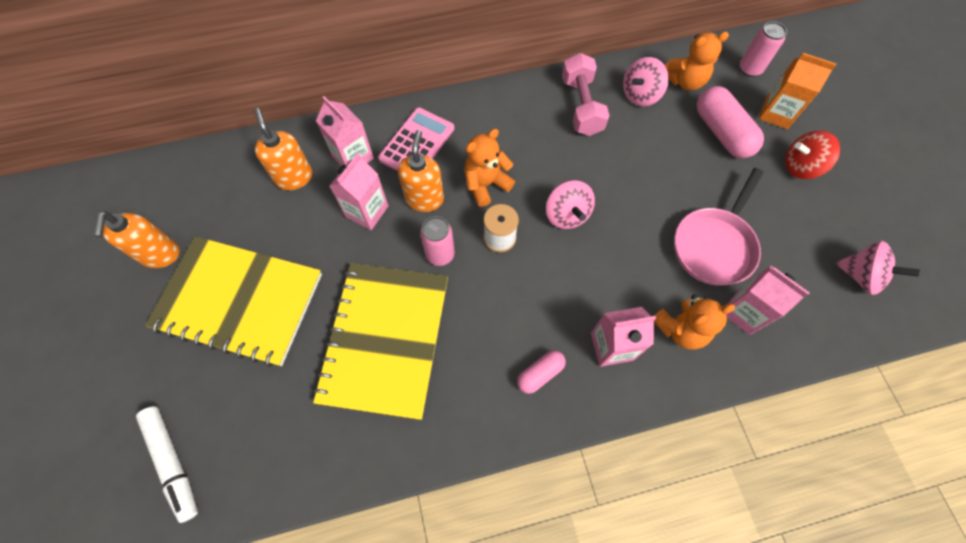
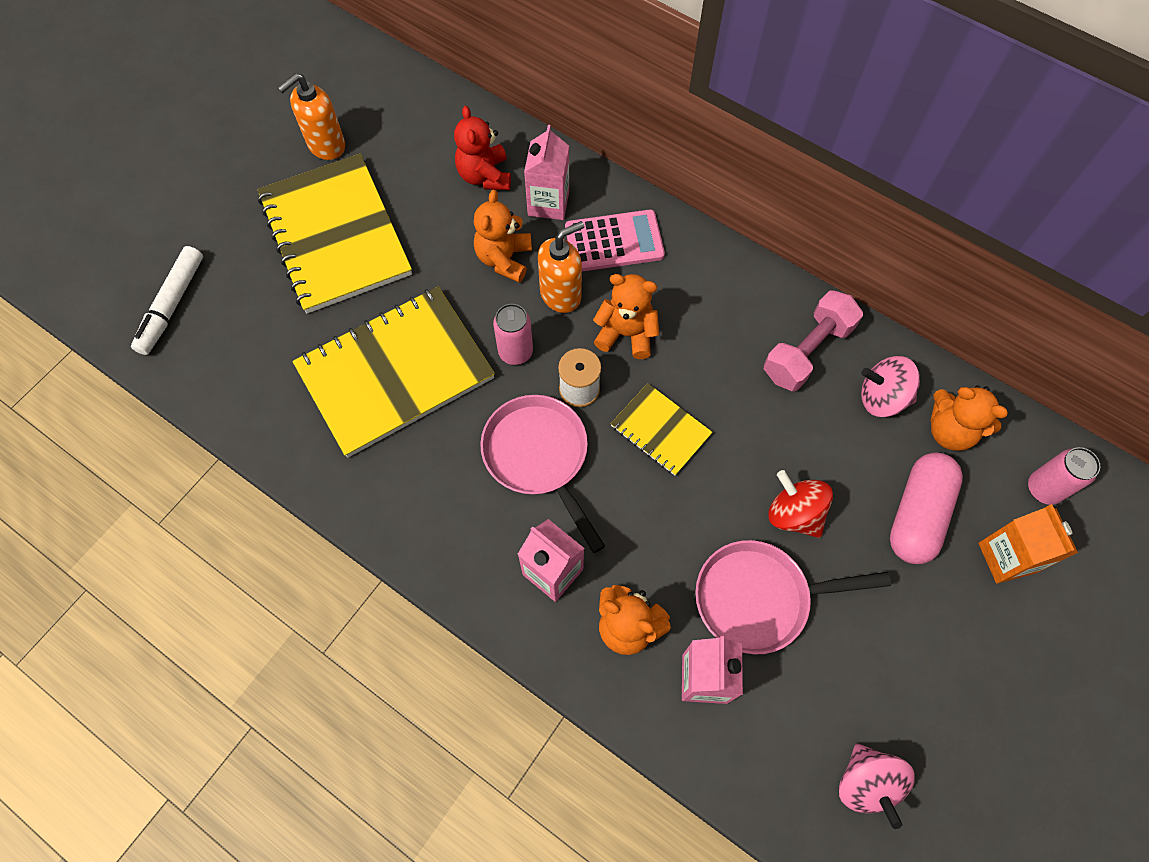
camera: 50 degrees right, 0 degrees up
orange soap dispenser [254,108,312,190] -> red teddy bear [454,106,511,190]
pink carton [330,153,388,230] -> orange teddy bear [474,190,532,283]
pink capsule [517,350,566,394] -> none
pink spinning top [546,180,595,229] -> yellow notebook [611,383,713,476]
red spinning top [785,131,840,179] -> red spinning top moved to [768,470,833,538]
none -> pink pan [480,395,605,553]

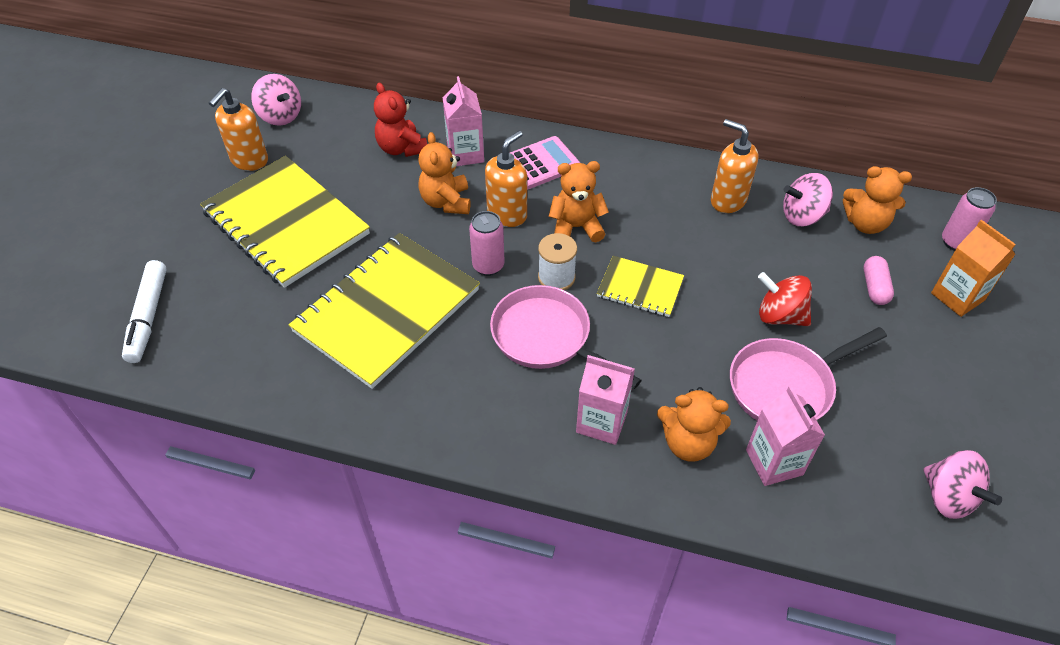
camera: 20 degrees left, 15 degrees down
pink dumbbell [764,290,863,391] -> orange soap dispenser [711,119,759,213]
pink capsule [890,453,963,564] -> pink capsule [864,256,894,305], size x0.55
none -> pink spinning top [251,74,301,126]

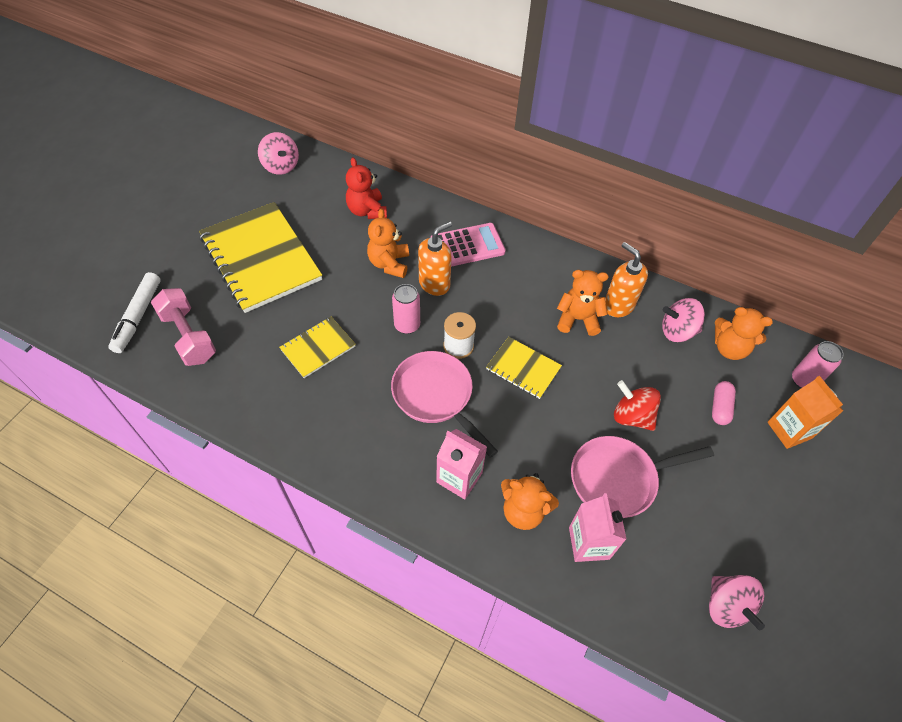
camera: 10 degrees right, 5 degrees up
orange soap dispenser [209,88,268,171] -> none
yellow notebook [289,233,480,389] -> yellow notebook [279,317,356,378], size x0.49
pink carton [443,76,484,166] -> none
orange teddy bear [548,161,609,242] -> orange teddy bear moved to [557,270,608,336]
none -> pink dumbbell [151,288,216,366]

